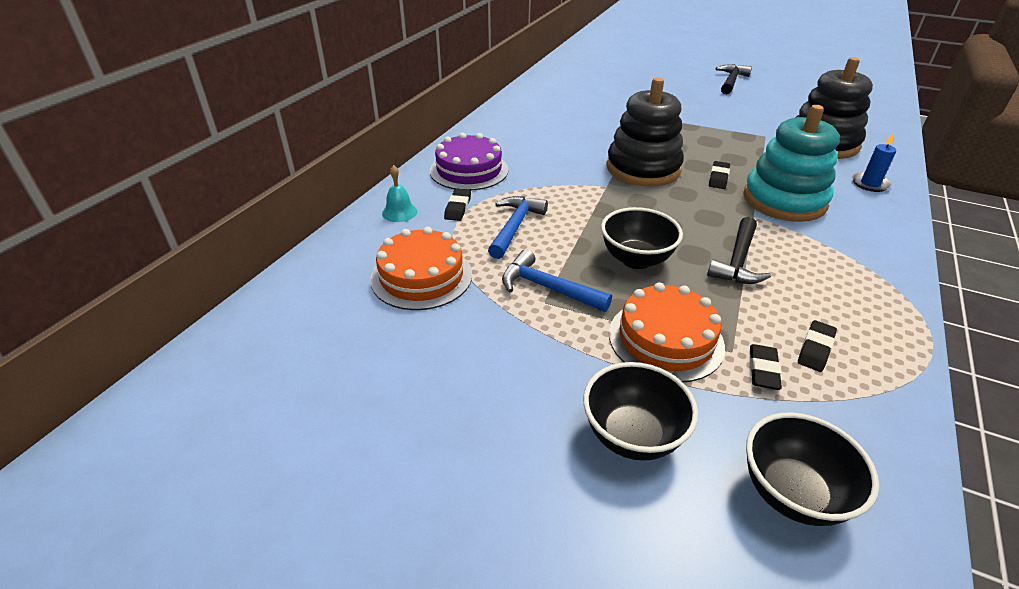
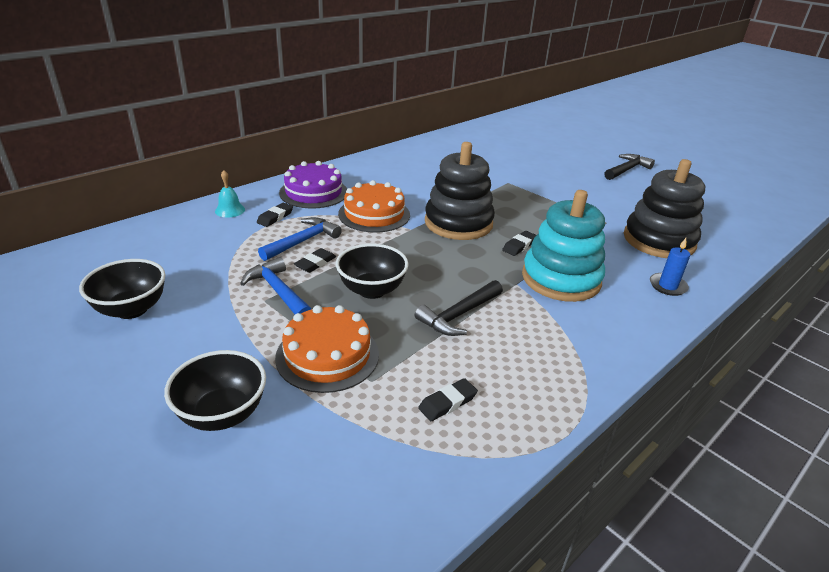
camera: 20 degrees right, 5 degrees down
orange cake [370,227,472,310] -> orange cake moved to [338,180,410,233]
black bowl [746,412,879,526] -> black bowl moved to [79,259,165,319]
black eraser [750,344,782,390] -> black eraser moved to [294,248,336,273]

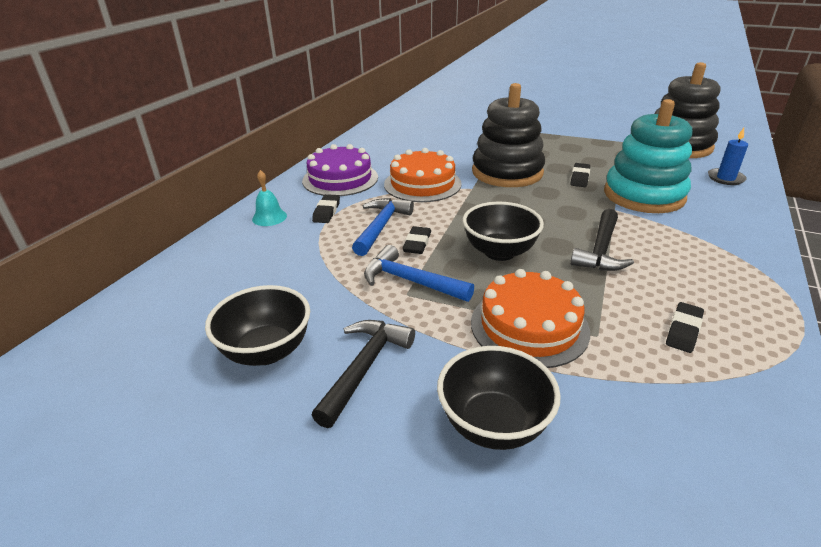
camera: 20 degrees left, 0 degrees up
black hammer [605,154,655,180] -> black hammer moved to [312,320,415,428]

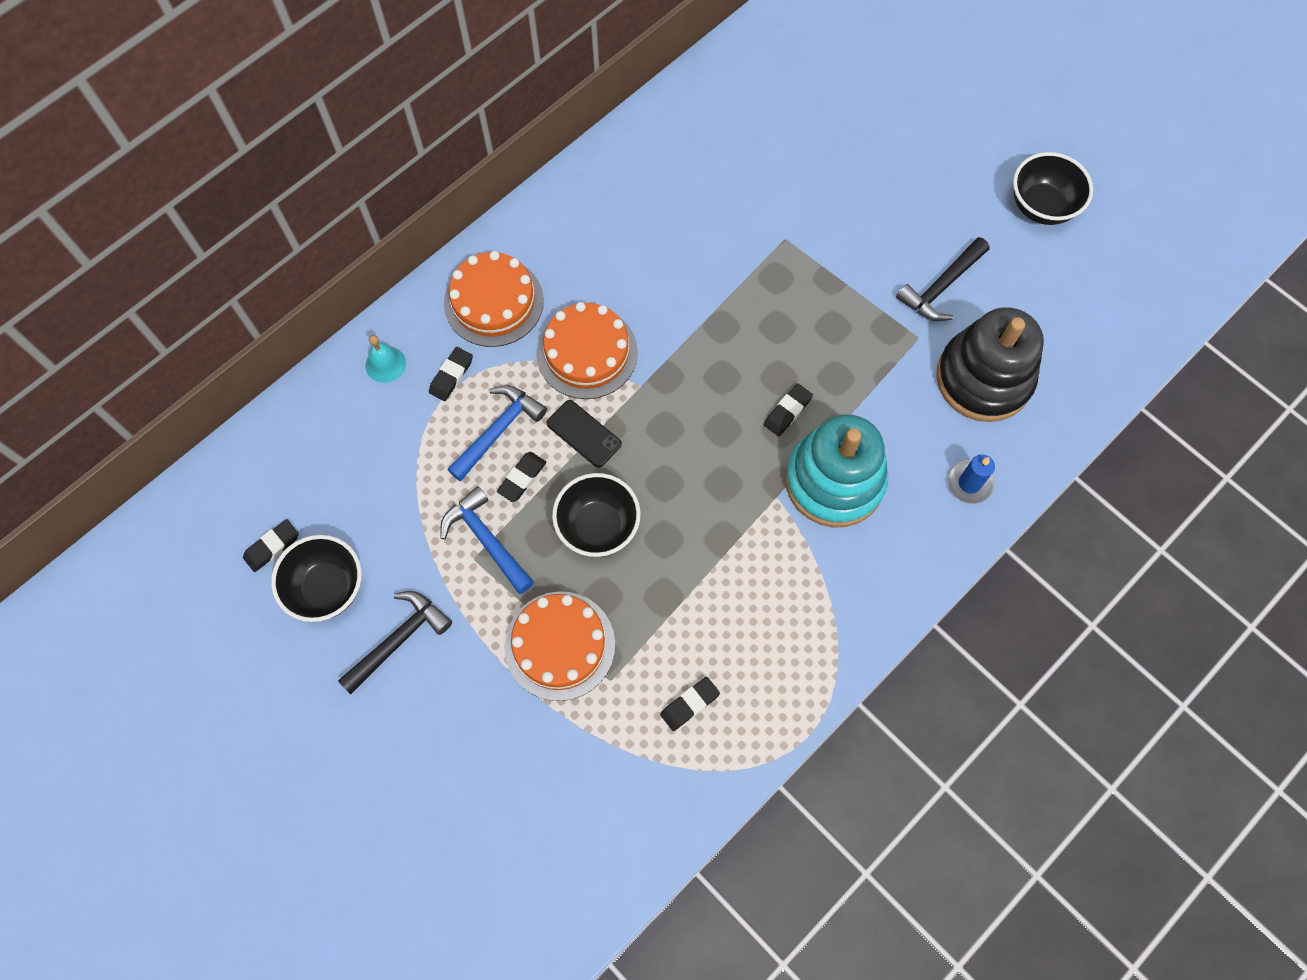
camera: 20 degrees right, 35 degrees up
purple cake [302,144,378,196] -> orange cake [444,251,544,347]
black bowl [437,346,561,450] -> black bowl moved to [1013,152,1093,225]
black stacking toy [472,83,545,187] -> none
black hammer [570,209,634,271] -> black hammer moved to [896,237,989,321]
none -> black eraser [243,519,299,572]
none -> black phone [547,400,622,468]

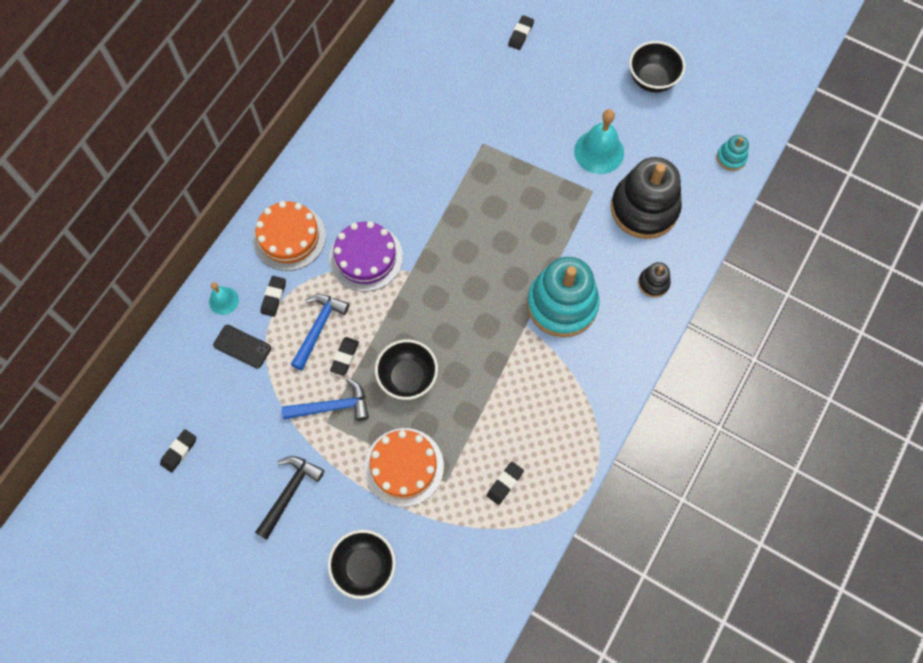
camera: 15 degrees left, 0 degrees up
black bowl [271,535,362,622] -> black bowl moved to [328,530,396,599]
blue hammer [440,486,534,594] -> blue hammer turned 135 degrees clockwise [282,378,369,421]
orange cake [536,302,638,399] -> purple cake [329,221,403,292]
black phone [547,400,622,468] -> black phone moved to [213,325,271,368]
black eraser [764,383,813,436] -> black eraser moved to [508,15,534,50]
black hammer [896,237,989,321] -> turquoise bell [574,109,624,174]
blue candle [947,454,995,504] -> black stacking toy [638,262,671,297]
none -> turquoise stacking toy [717,135,749,171]

